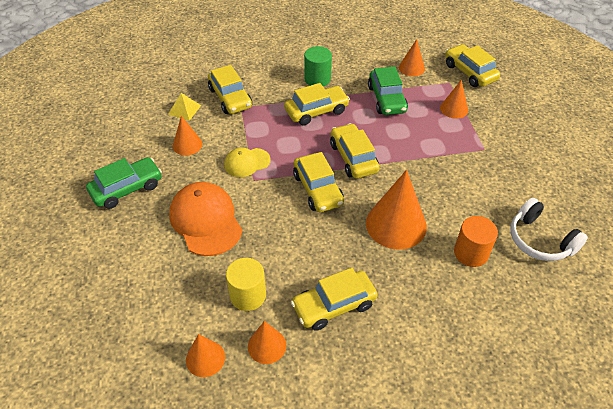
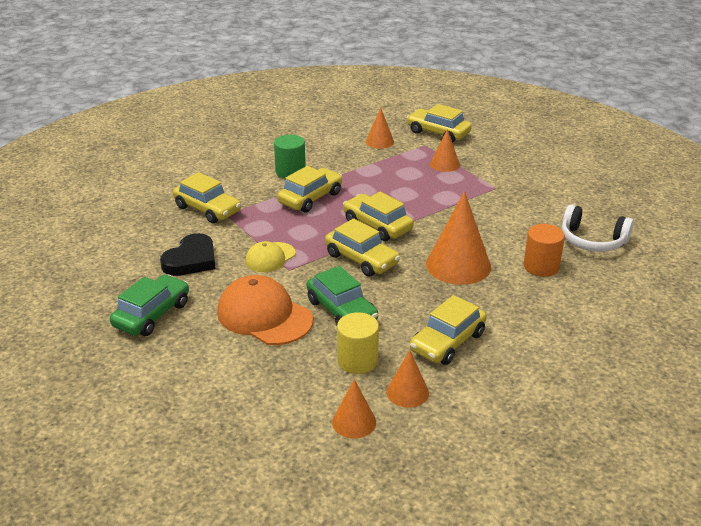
camera: 25 degrees left, 15 degrees down
yellow pyramid [168,93,201,121] -> none
orange cone [173,116,202,156] -> black heart [160,233,216,276]
green car [368,66,408,115] -> green car moved to [307,266,378,326]

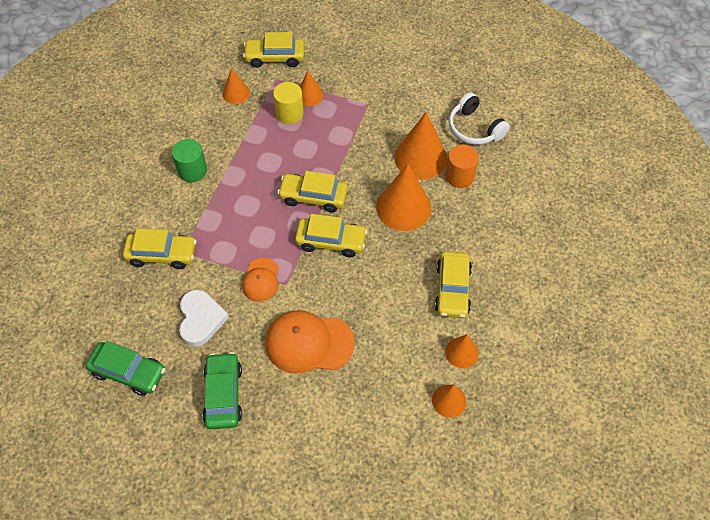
camera: 35 degrees left, 25 degrees up
black heart [160,233,216,276] -> white heart [179,290,229,347]
yellow cap [245,241,296,272] -> orange cap [242,258,279,302]
yellow car [277,166,342,213] -> none
green car [307,266,378,326] -> green car moved to [86,341,165,396]
yellow cylinder [337,312,379,374] -> yellow cylinder moved to [273,82,304,124]
white headphones [562,204,634,252] -> white headphones turned 60 degrees clockwise [449,92,510,145]
none -> orange cone [394,112,447,180]

